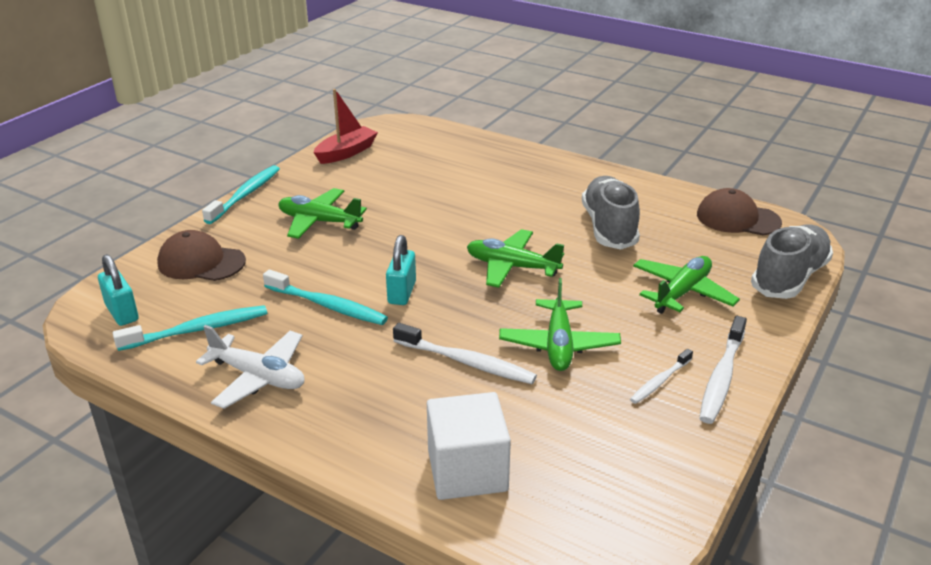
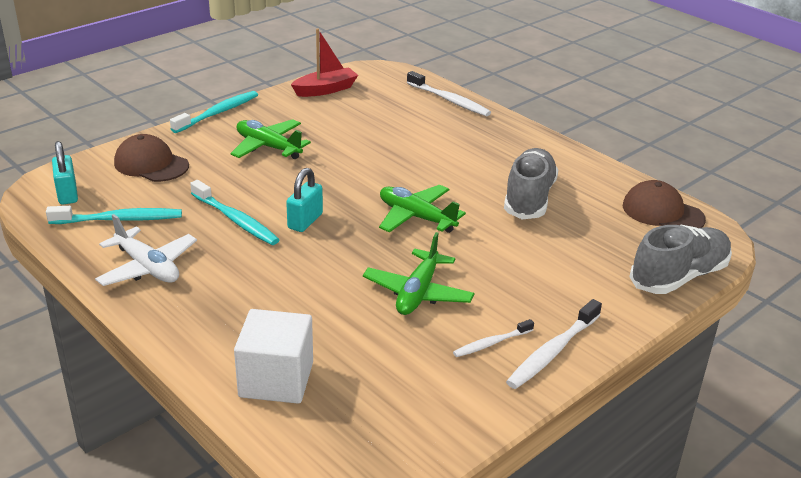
camera: 15 degrees right, 0 degrees up
white toothbrush [393,323,537,384] -> white toothbrush moved to [407,71,491,116]
green plane [633,256,740,314] -> none

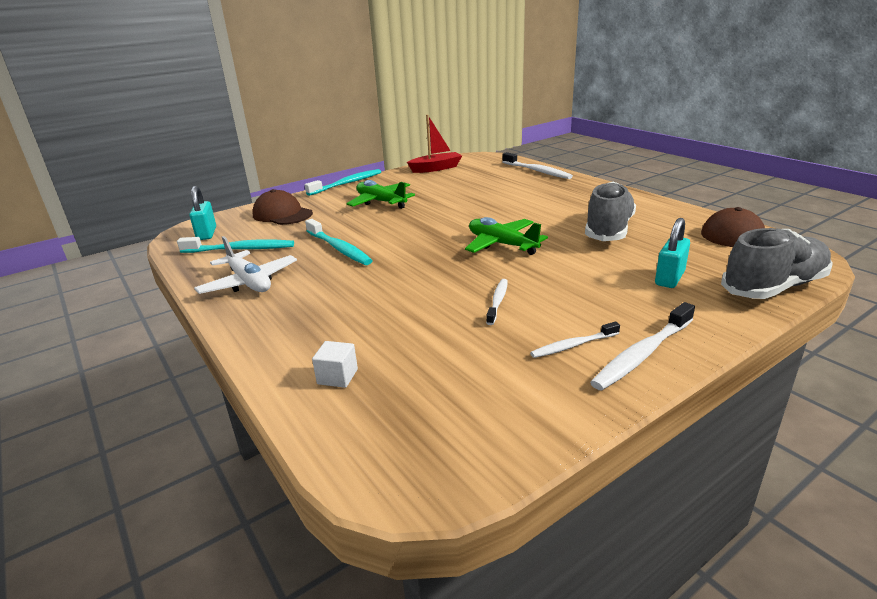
camera: 10 degrees right, 5 degrees down
white cube [234,309,313,404] -> white cube [312,341,358,388], size x0.47
turquoise padlock [286,168,323,232] -> turquoise padlock moved to [655,218,690,288]
green plane [363,232,475,315] -> white toothbrush [486,279,508,325]

